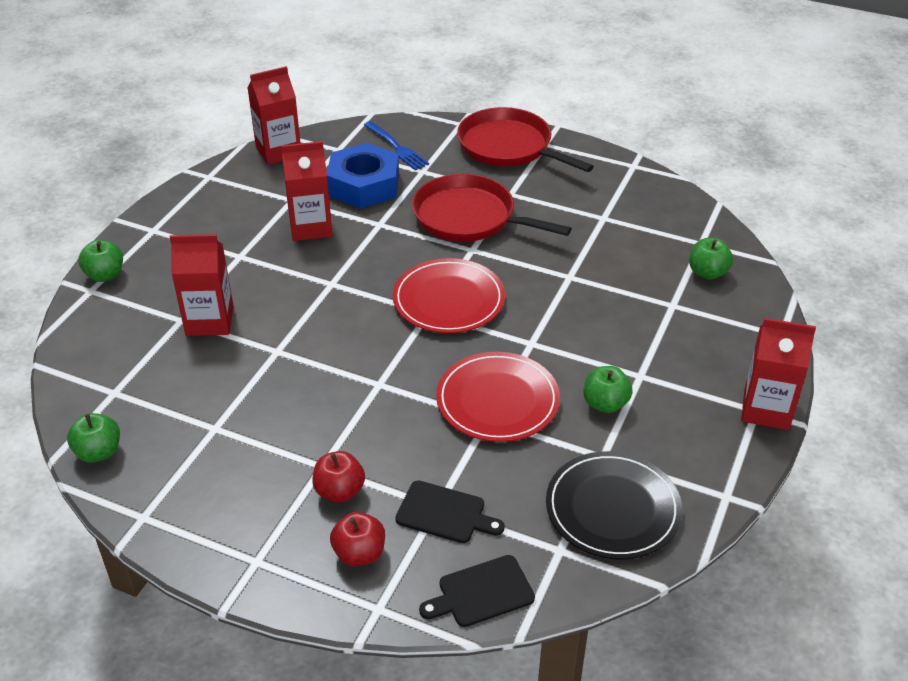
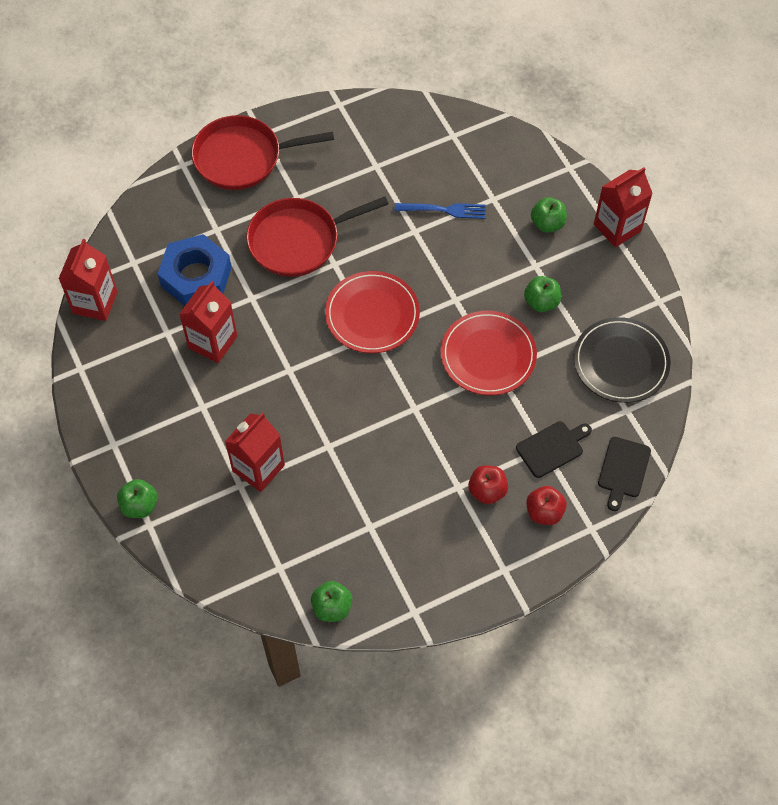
camera: 50 degrees left, 20 degrees up
blue fork [364,121,429,170] -> blue fork moved to [395,203,486,219]
green apple [689,238,733,280] -> green apple moved to [531,197,567,233]

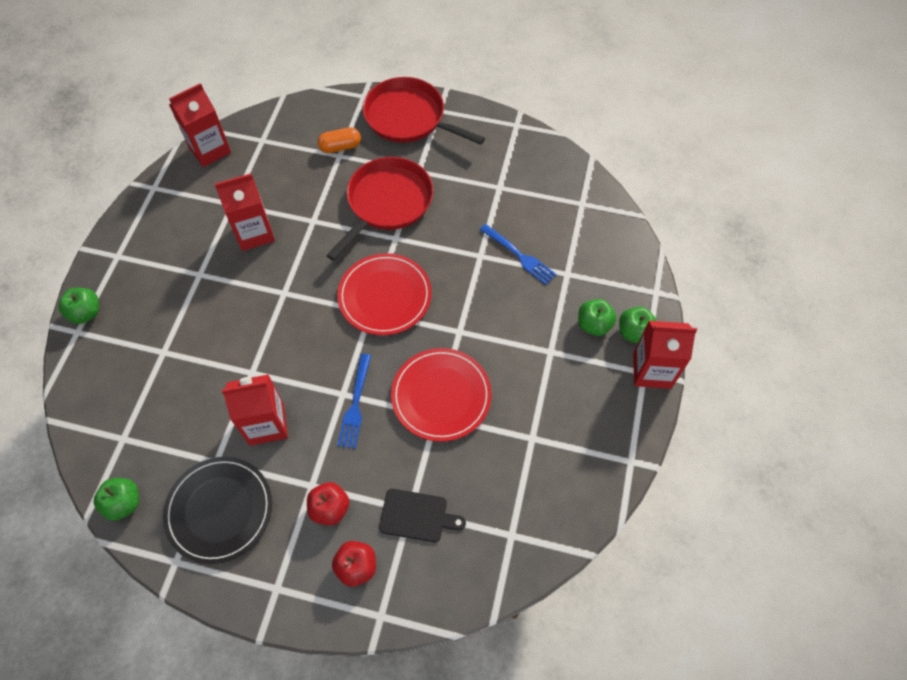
camera: 40 degrees right, 0 degrees up
blue nut [158,234,232,306] -> none
red carton [225,412,285,492] -> red carton moved to [222,374,288,446]
red pan [246,196,389,277] -> red pan turned 105 degrees clockwise [326,157,433,261]
green apple [524,276,561,312] -> green apple moved to [619,307,657,344]
black plate [574,317,671,403] -> black plate moved to [163,457,272,564]
black cutting board [598,437,651,511] -> none
none -> orange capsule [318,127,361,153]
none -> blue fork [337,354,371,449]

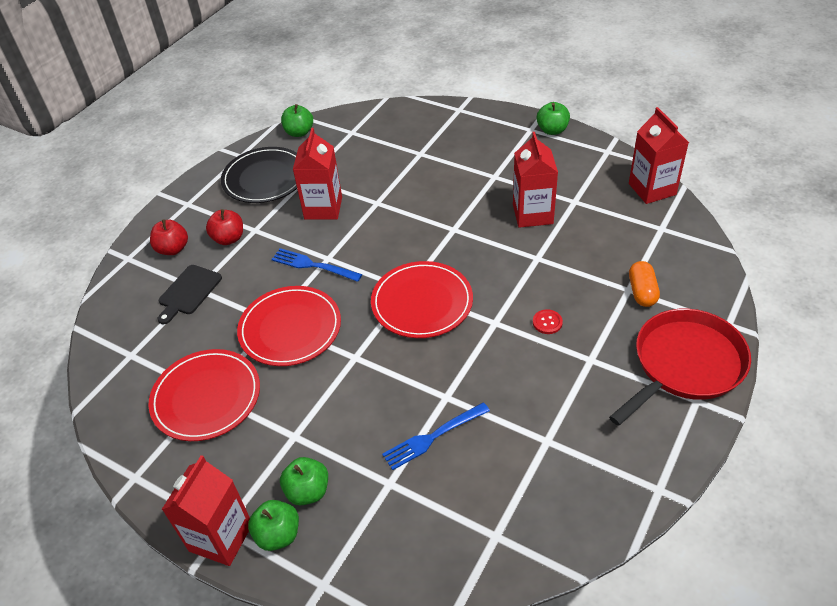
camera: 110 degrees right, 15 degrees down
green apple [58,288,99,324] -> green apple moved to [537,102,570,135]
red pan [326,157,433,261] -> red button [533,309,563,334]
none -> red plate [148,349,260,441]

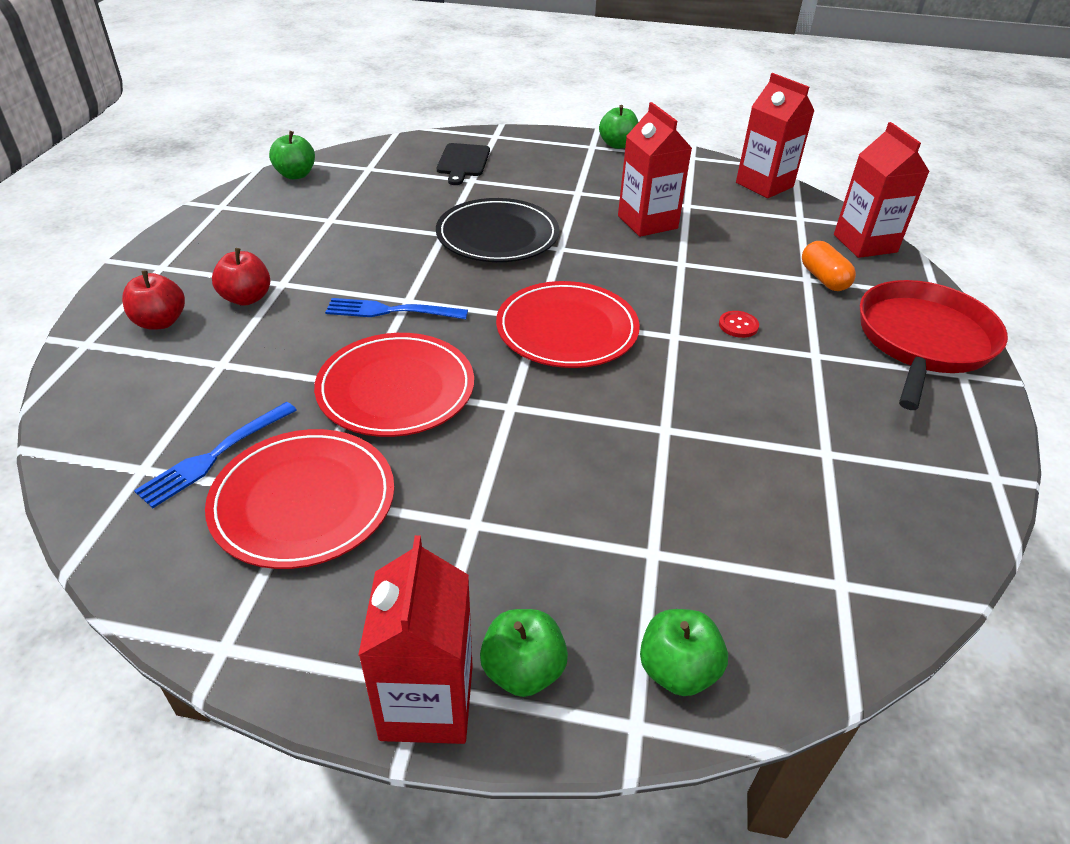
camera: 25 degrees left, 5 degrees down
black cutting board [157,265,222,325] -> black cutting board moved to [437,143,490,185]
black plate [221,147,297,203] -> black plate moved to [436,198,559,262]
green apple [280,457,328,505] -> green apple moved to [640,609,728,696]
red carton [293,128,342,220] -> red carton moved to [834,122,930,258]
blue fork [382,402,490,470] -> blue fork moved to [134,402,297,508]

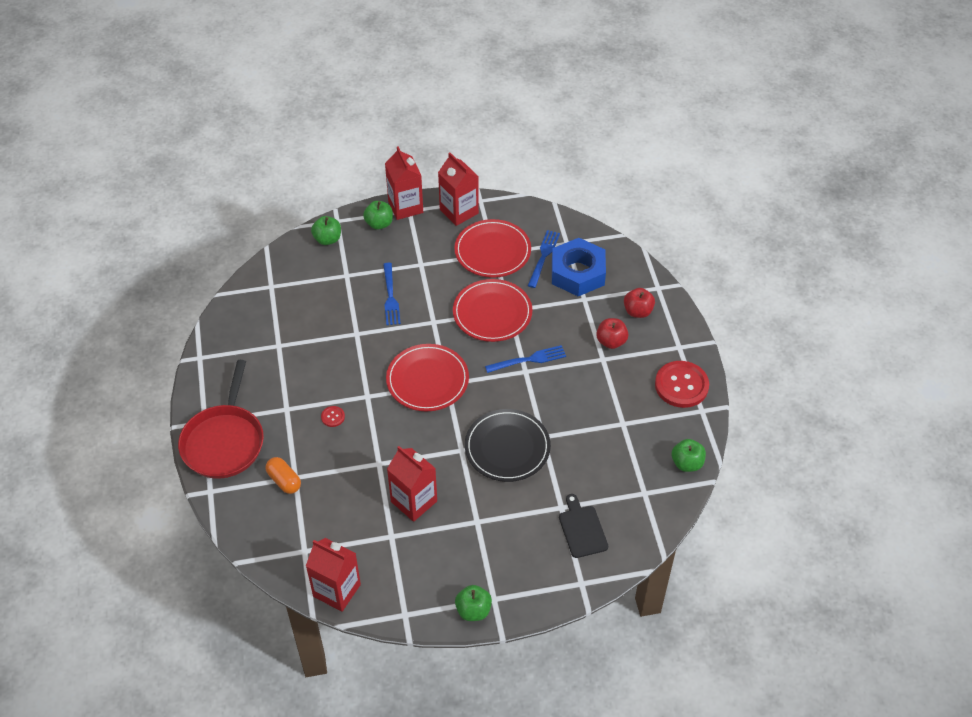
camera: 160 degrees right, 10 degrees up
red carton [834,122,930,258] -> red carton moved to [438,153,479,226]
none -> blue fork [383,263,401,325]
none -> blue nut [552,238,606,296]
none -> red button [655,361,709,408]

